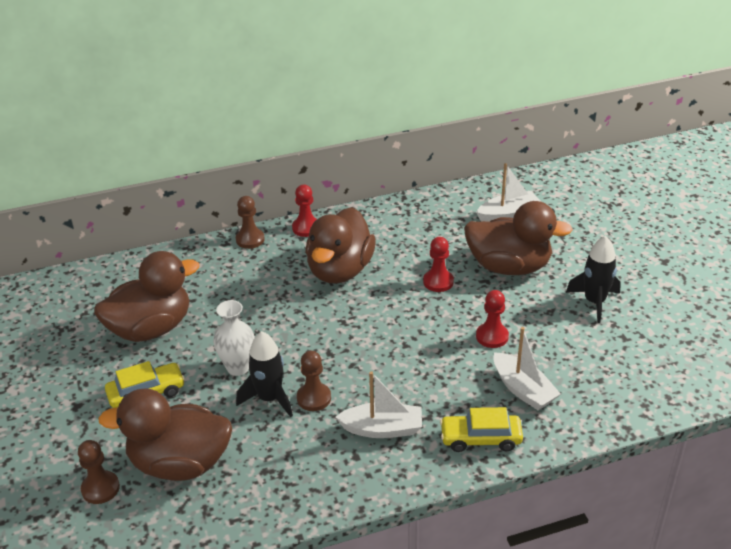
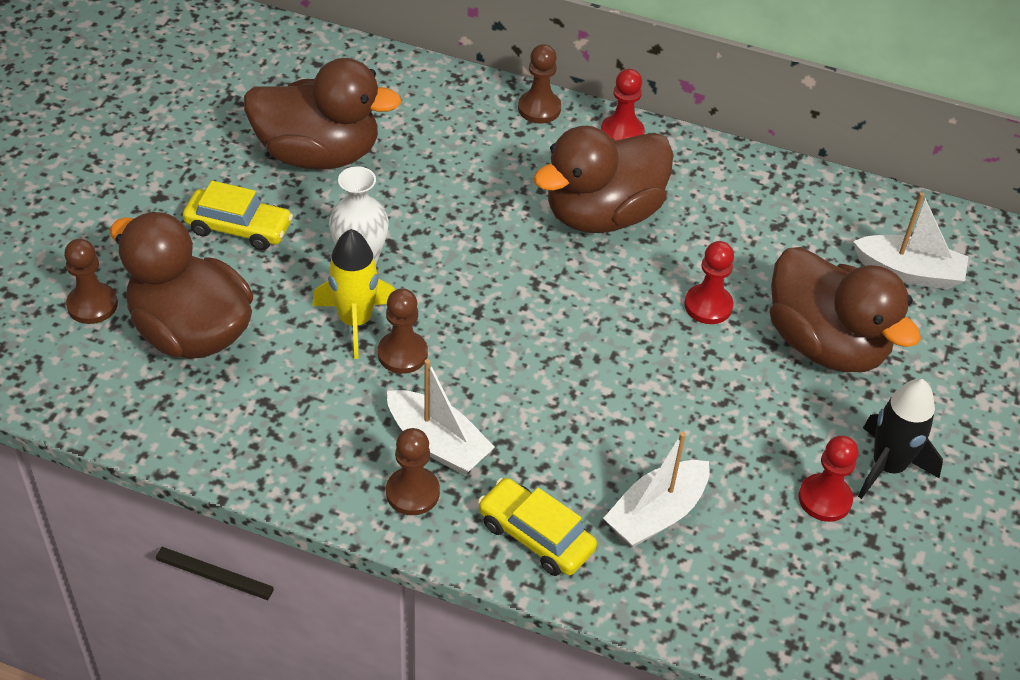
camera: 35 degrees right, 10 degrees up
black rocket [236,331,293,417] -> yellow rocket [312,229,395,359]
red pawn [476,290,509,348] -> red pawn moved to [799,436,859,522]
white boat [493,327,561,410] -> white boat turned 45 degrees clockwise [603,432,710,547]
none -> brown pawn [386,428,440,515]

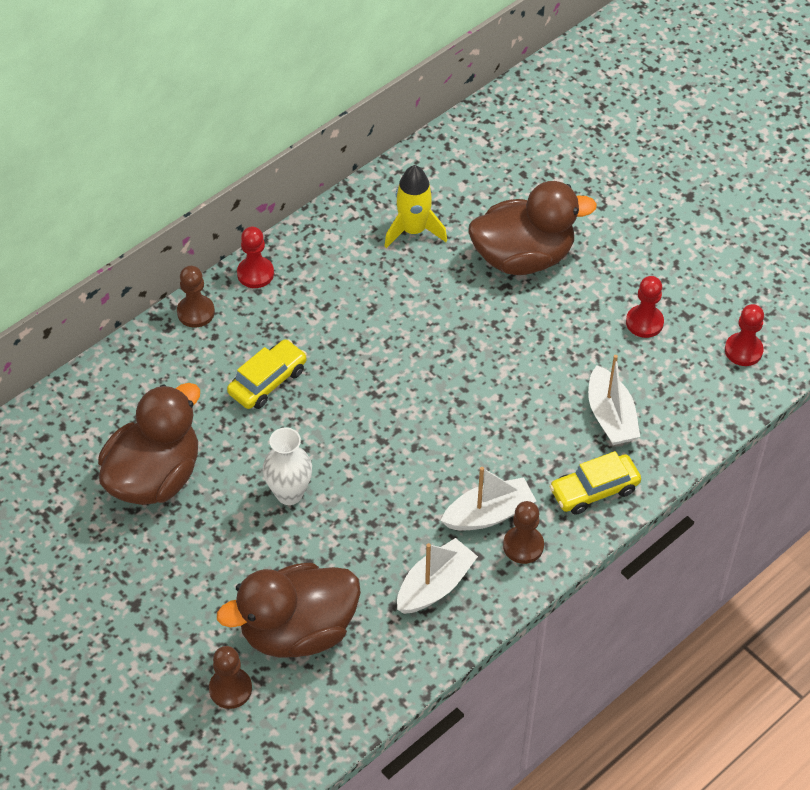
camera: 60 degrees left, 5 degrees up
yellow car [183,181,293,250] -> yellow car moved to [227,339,307,409]
yellow rocket [312,229,395,359] -> yellow rocket moved to [384,165,447,248]
brown pawn [378,288,428,374] -> none
brown duck [533,126,673,233] -> none
red pawn [685,241,734,324] -> red pawn moved to [725,304,764,366]
white boat [853,192,969,290] -> white boat moved to [397,538,478,614]
black rocket [858,379,943,499] -> none

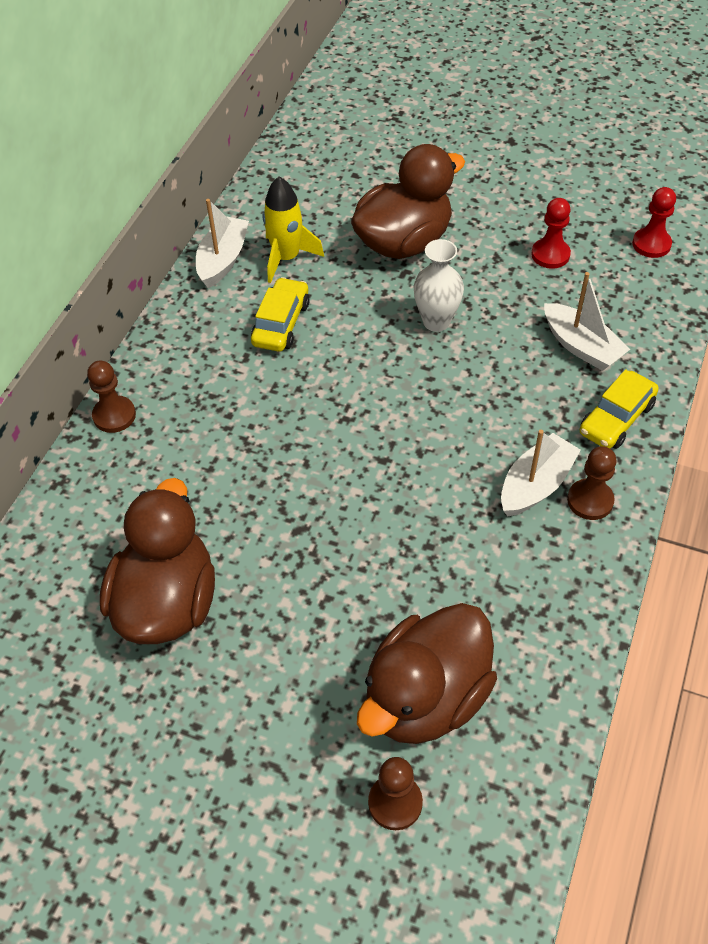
camera: 25 degrees left, 0 degrees up
yellow car [227,339,307,409] -> yellow car moved to [251,277,310,352]
red pawn [237,227,274,288] -> none
white vase [263,428,312,505] -> white vase moved to [413,239,464,332]
white boat [397,538,478,614] -> white boat moved to [196,199,249,288]

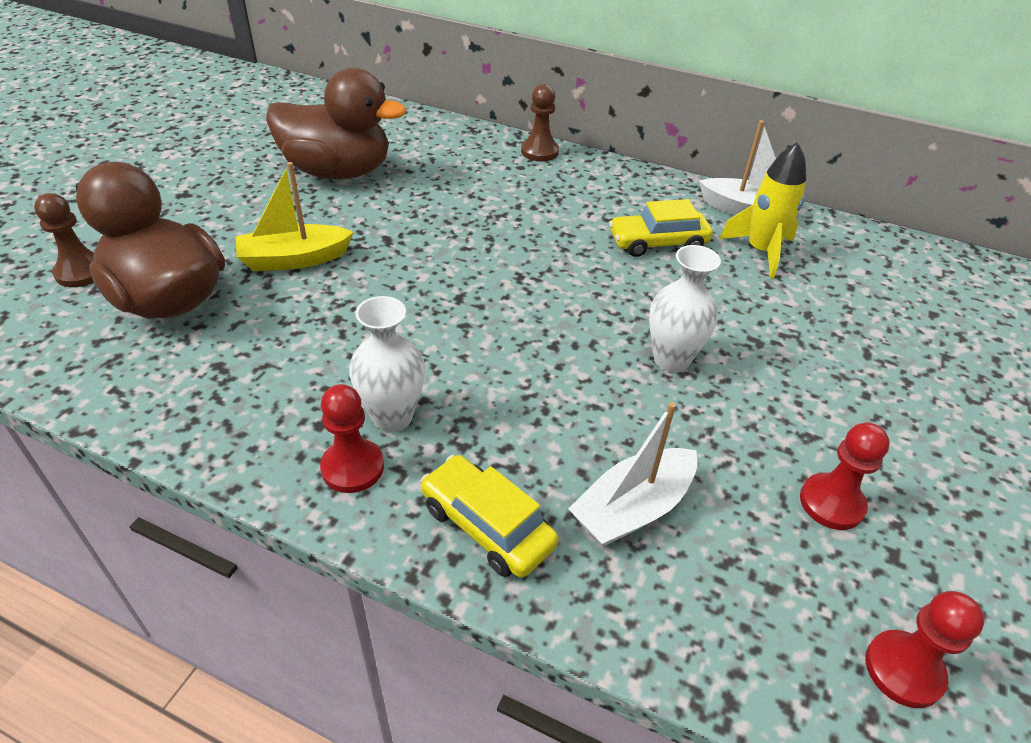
camera: 90 degrees right, 10 degrees down
yellow car [251,277,310,352] -> yellow car turned 150 degrees clockwise [609,199,713,257]
brown duck [351,144,465,259] -> none
white boat [501,430,581,516] -> white vase [349,296,425,432]
brown pawn [567,446,616,520] -> red pawn [320,384,384,493]
none -> yellow boat [236,162,354,271]

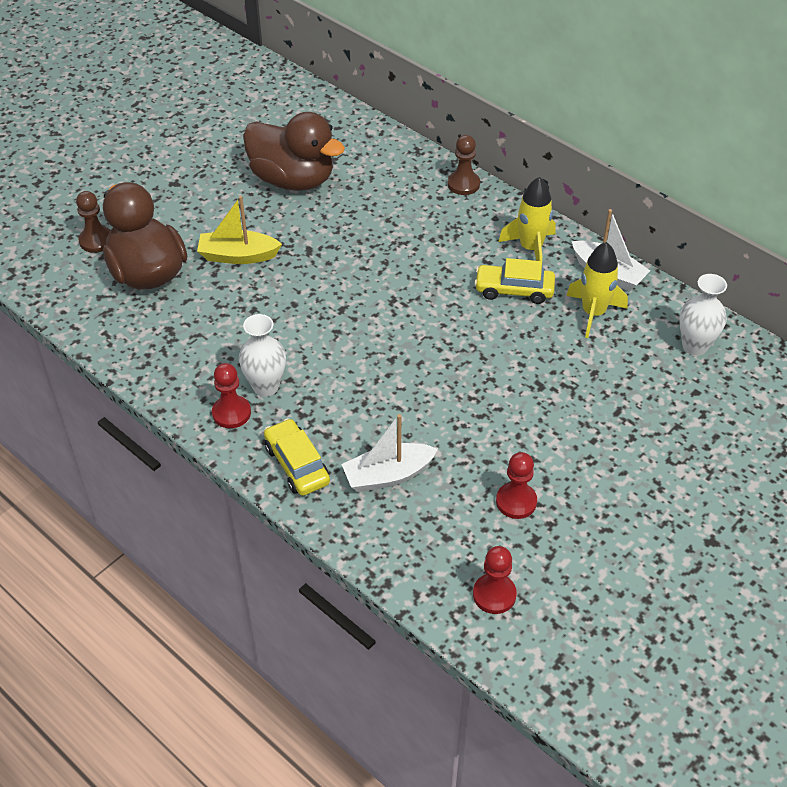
camera: 20 degrees right, 5 degrees up
white vase [649,245,721,373] -> white vase moved to [679,274,727,356]
none -> yellow rocket [499,177,556,261]

